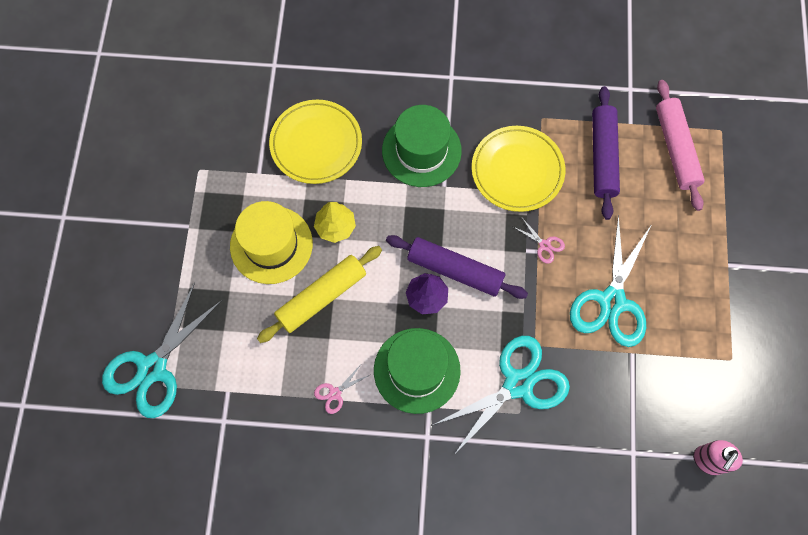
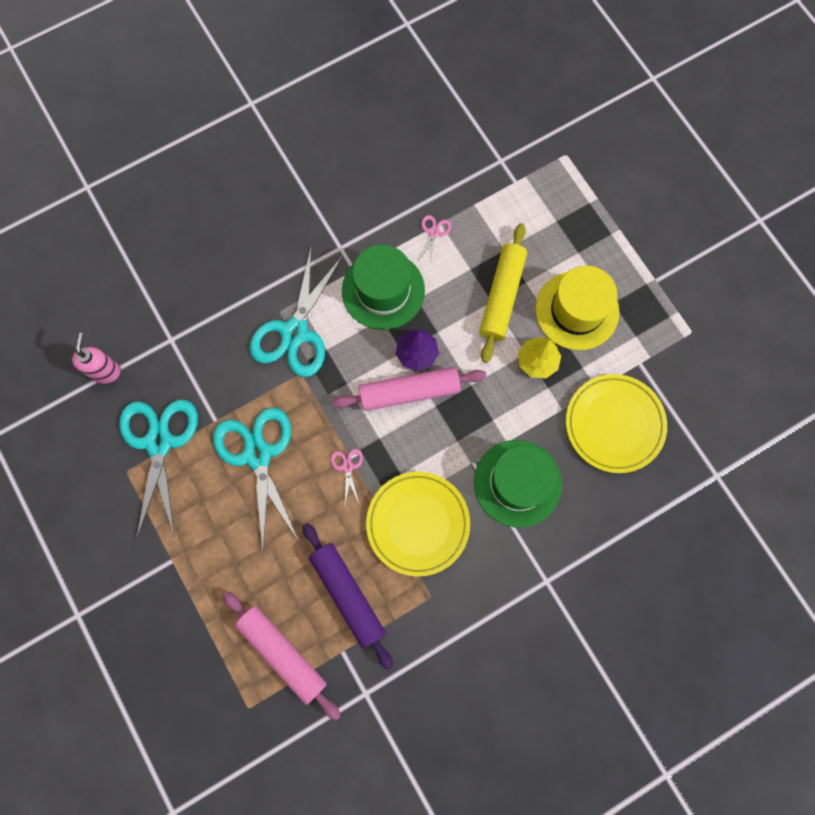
camera: 145 degrees right, 5 degrees up
turquoise scissors [102,283,222,418] -> turquoise scissors moved to [119,400,198,538]
purple rolling pin [386,235,528,299] -> pink rolling pin [332,367,486,411]
pink scissors [512,218,565,264] -> pink scissors turned 75 degrees clockwise [330,449,363,503]

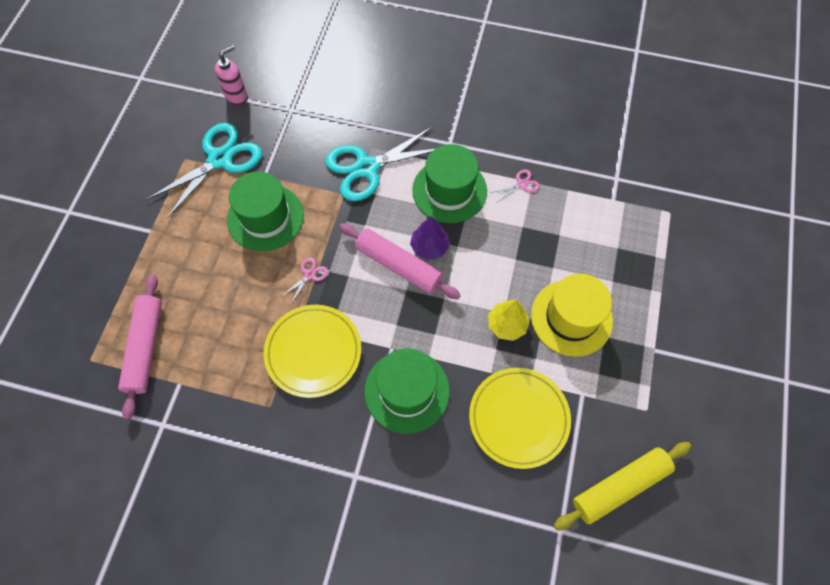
camera: 45 degrees right, 10 degrees down
turquoise scissors [213,407,299,551] -> green hat [227,171,304,251]
purple rolling pin [303,523,393,670] -> none
yellow rolling pin [479,223,527,363] -> yellow rolling pin moved to [554,442,691,531]

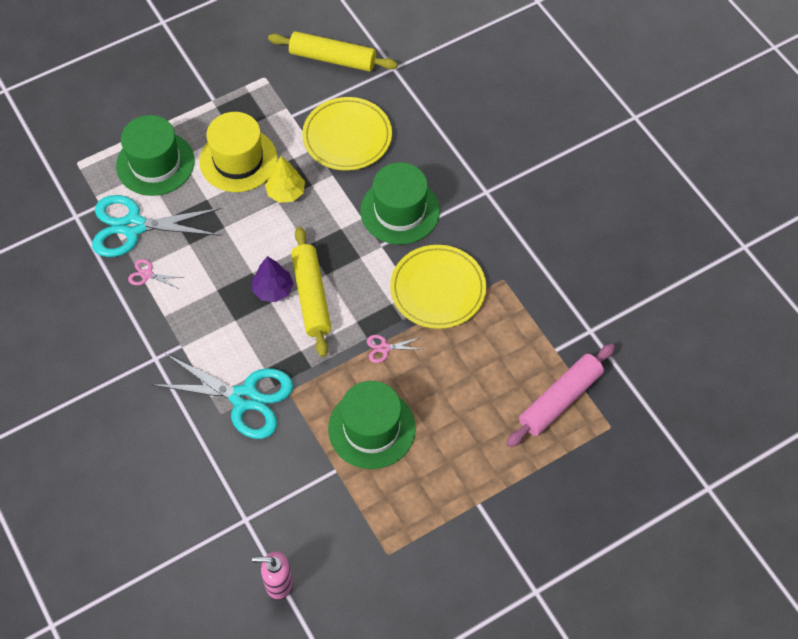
camera: 135 degrees left, 5 degrees down
turquoise scissors [146,122,262,219] -> turquoise scissors moved to [92,195,221,257]
pink rolling pin [339,224,461,299] -> yellow rolling pin [291,227,331,357]
green hat [412,144,487,223] -> green hat moved to [116,115,194,196]

